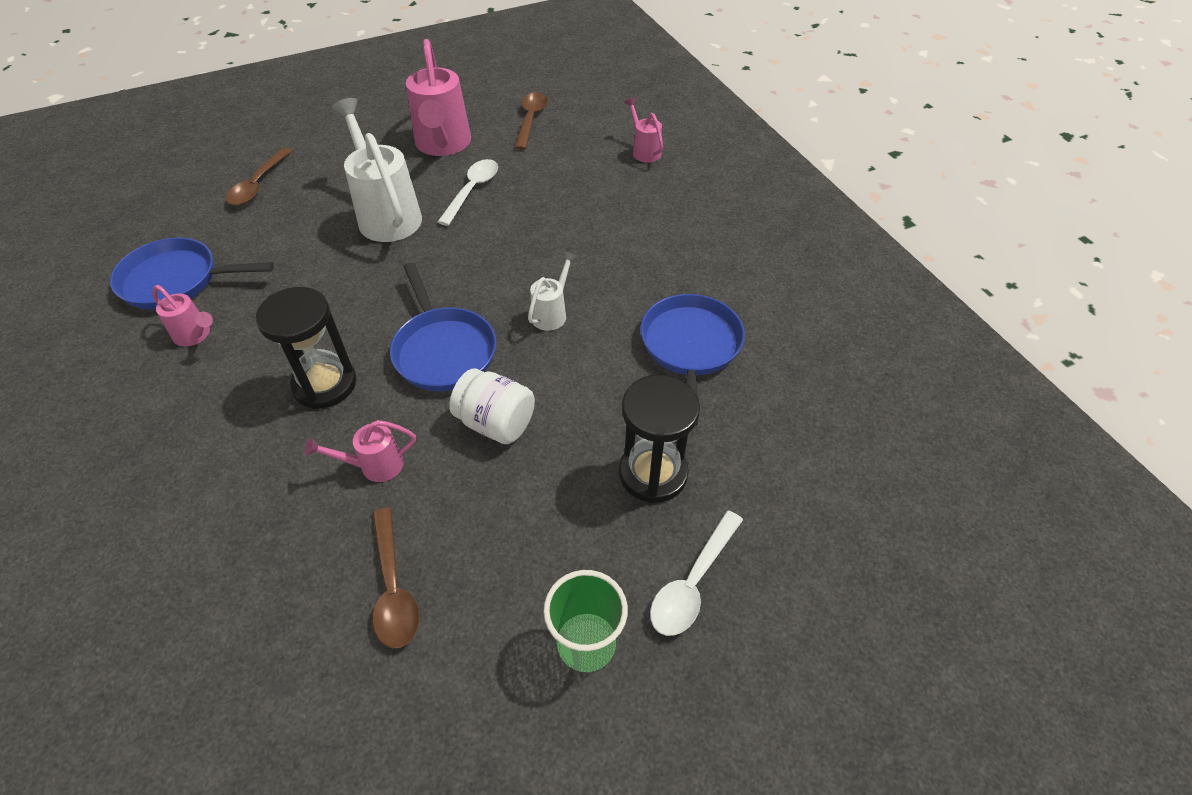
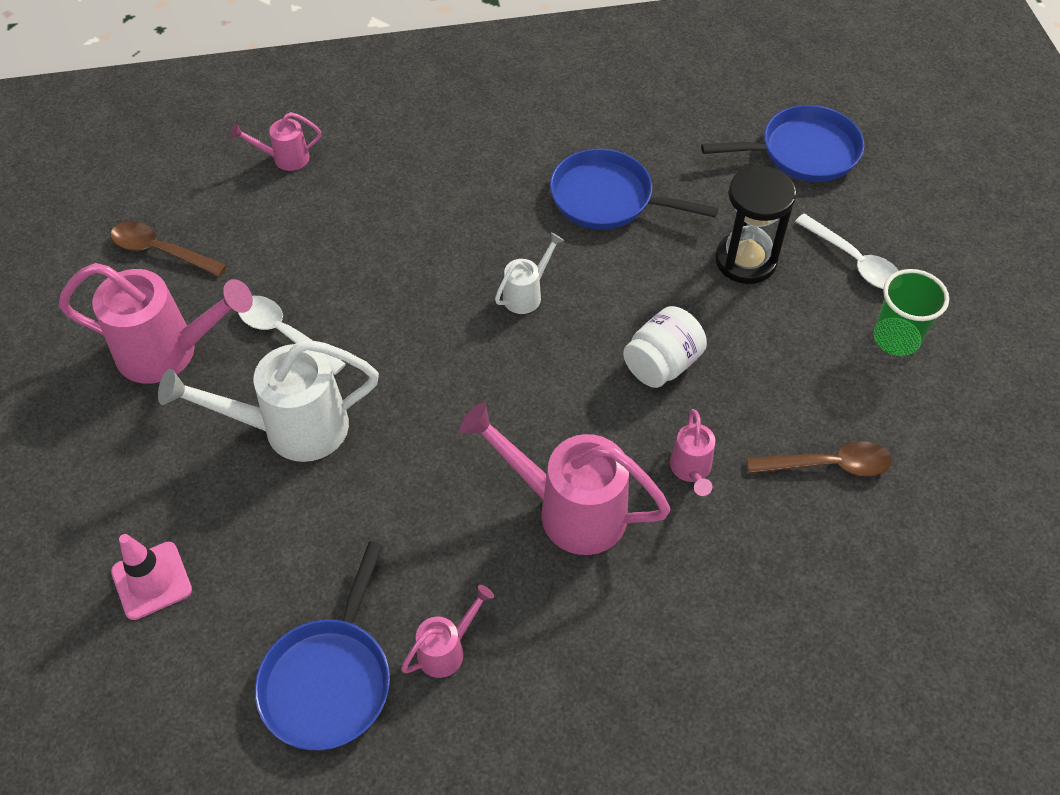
camera: 75 degrees left, 5 degrees up
brown spoon [226,148,292,206] -> pink traffic cone [111,534,192,620]
black hourglass [256,287,356,409] -> pink watering can [460,402,671,555]
blue pan [390,262,497,391] -> blue pan moved to [701,105,864,182]
white watering can [528,251,578,331] -> white watering can turned 90 degrees clockwise [495,232,565,314]

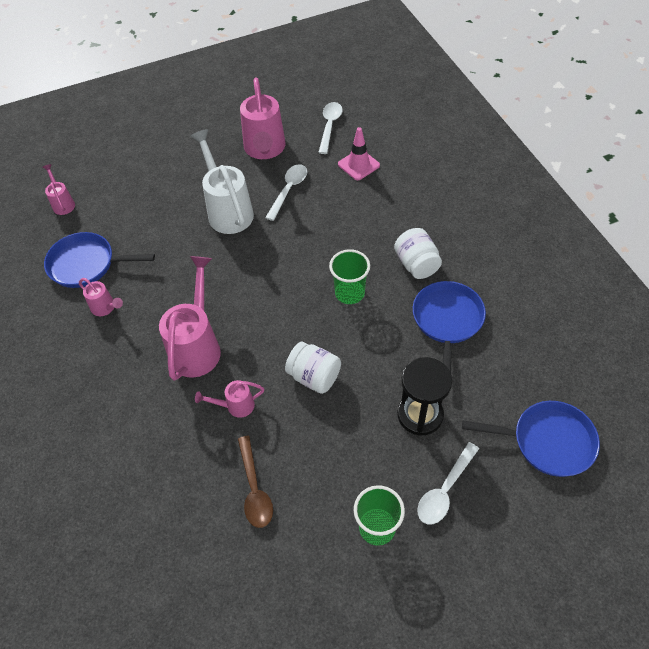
camera: 80 degrees right, 0 degrees up
brown spoon [111,221,227,277] -> white spoon [318,102,343,154]
pink traffic cone [111,534,192,620] -> pink traffic cone moved to [338,127,380,180]
pink watering can [231,112,321,171] -> pink watering can moved to [43,164,75,215]
white watering can [495,232,565,314] -> green cup [329,249,370,304]
blue pan [701,105,864,182] -> blue pan turned 60 degrees counterclockwise [462,401,600,477]
none -> white jar [394,228,442,279]

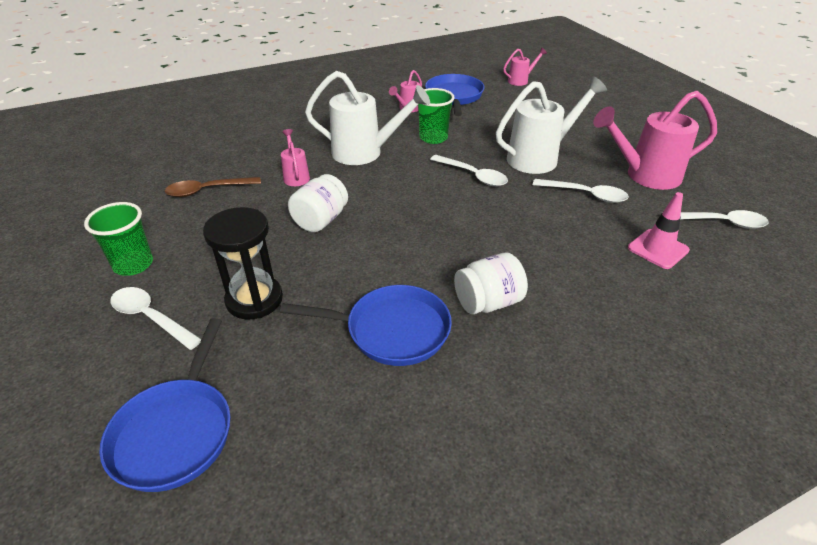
camera: 85 degrees right, 15 degrees down
pink watering can [159,256,221,381] -> white watering can [305,71,430,165]
green cup [329,249,370,304] -> green cup moved to [418,88,454,144]
none -> white spoon [430,155,508,186]

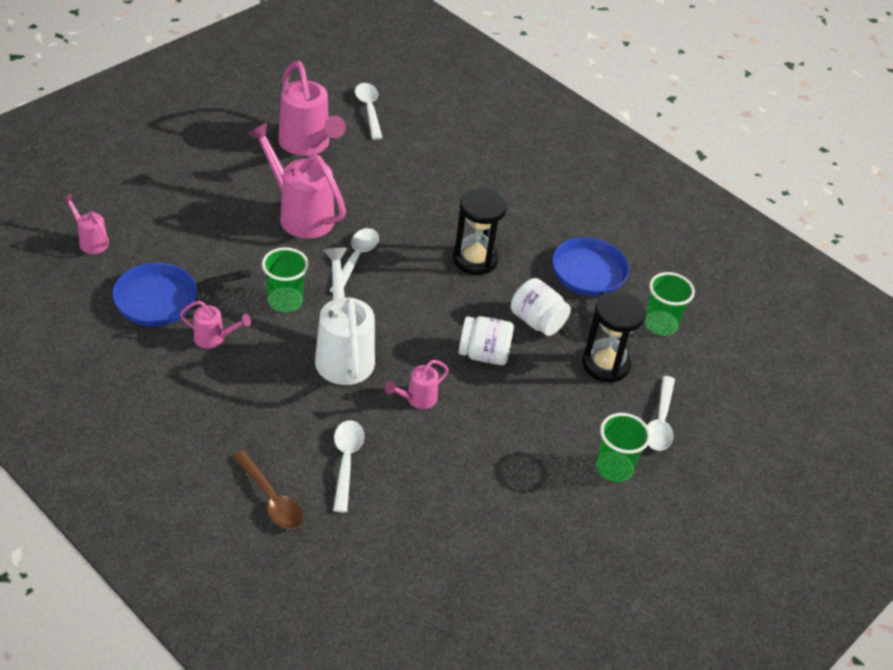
camera: 115 degrees left, 5 degrees up
blue pan [99,318,231,492] -> none
brown spoon [165,177,261,197] -> brown spoon moved to [233,450,303,529]
white jar [454,253,528,314] -> white jar moved to [511,278,571,336]
white watering can [496,76,607,174] -> pink watering can [248,123,346,239]
white spoon [533,179,629,203] -> white spoon moved to [333,420,364,513]
pink traffic cone [628,192,690,269] -> none
none -> black hourglass [453,188,507,275]
none -> green cup [644,272,695,336]

